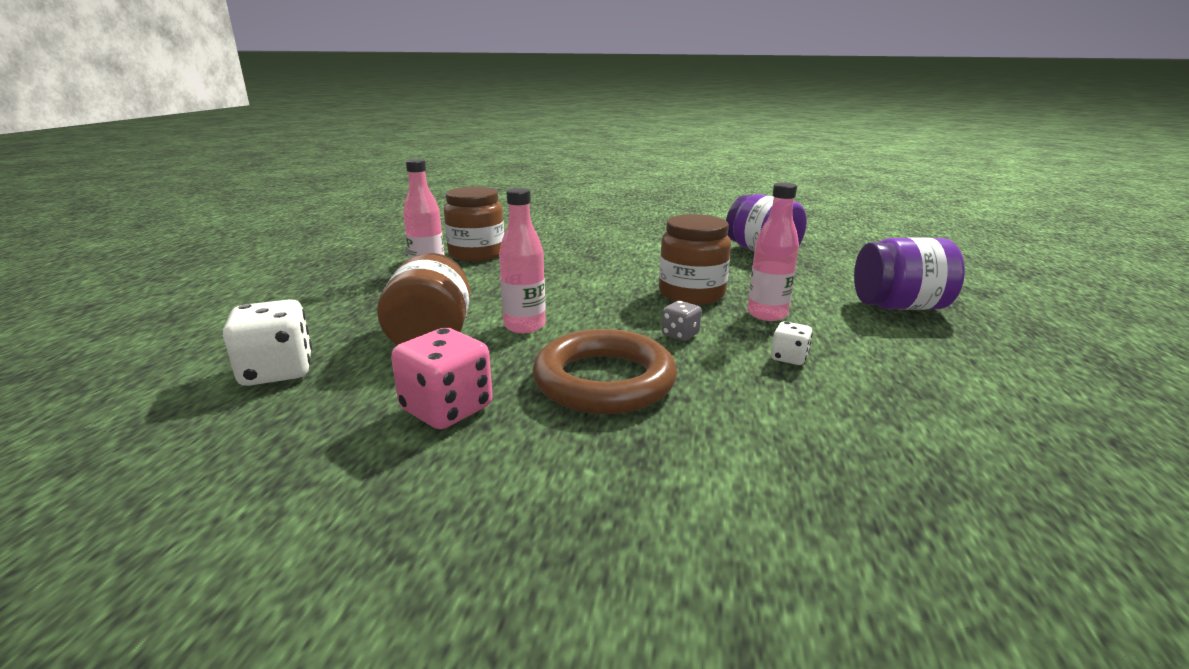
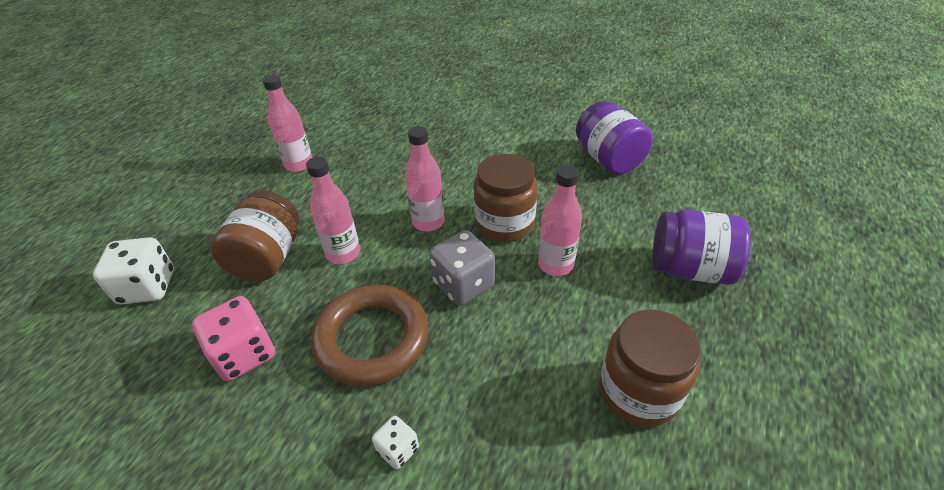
camera: 15 degrees right, 20 degrees up
brown jar [444,187,504,261] -> brown jar moved to [599,310,701,427]
grey dice [662,301,702,341] -> grey dice [429,230,495,306], size x1.88
white dice [771,321,813,365] -> white dice moved to [372,416,419,469]
none -> pink bottle [405,126,445,231]

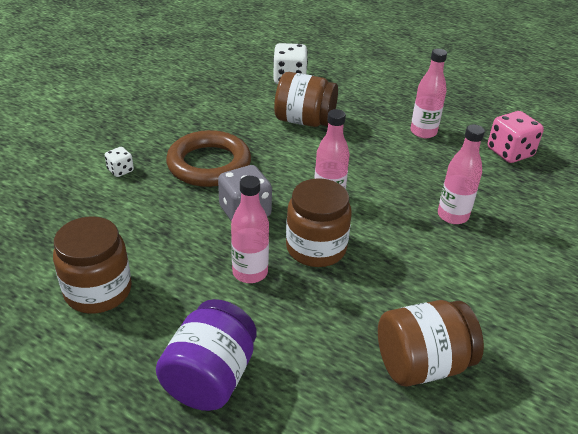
camera: 95 degrees right, 5 degrees down
pink dice [192,296,275,381] -> pink dice moved to [488,111,544,163]
pink bottle [306,157,360,264] -> pink bottle moved to [438,125,485,224]
purple jar [576,101,653,174] -> brown jar [378,300,484,386]

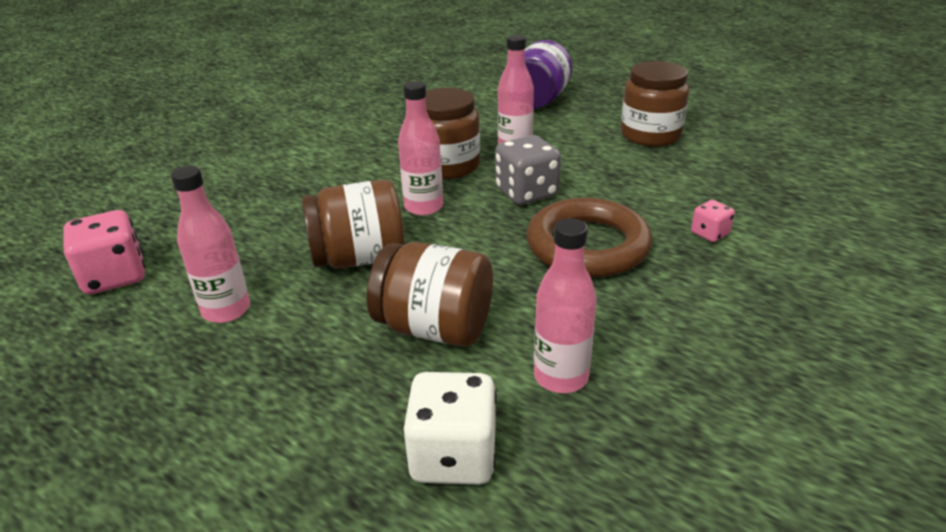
camera: 175 degrees left, 5 degrees down
white dice [105,147,134,177] -> pink dice [691,200,735,242]
brown jar [378,300,484,386] -> brown jar moved to [302,179,405,269]
pink bottle [438,125,485,224] -> pink bottle moved to [534,218,597,393]

